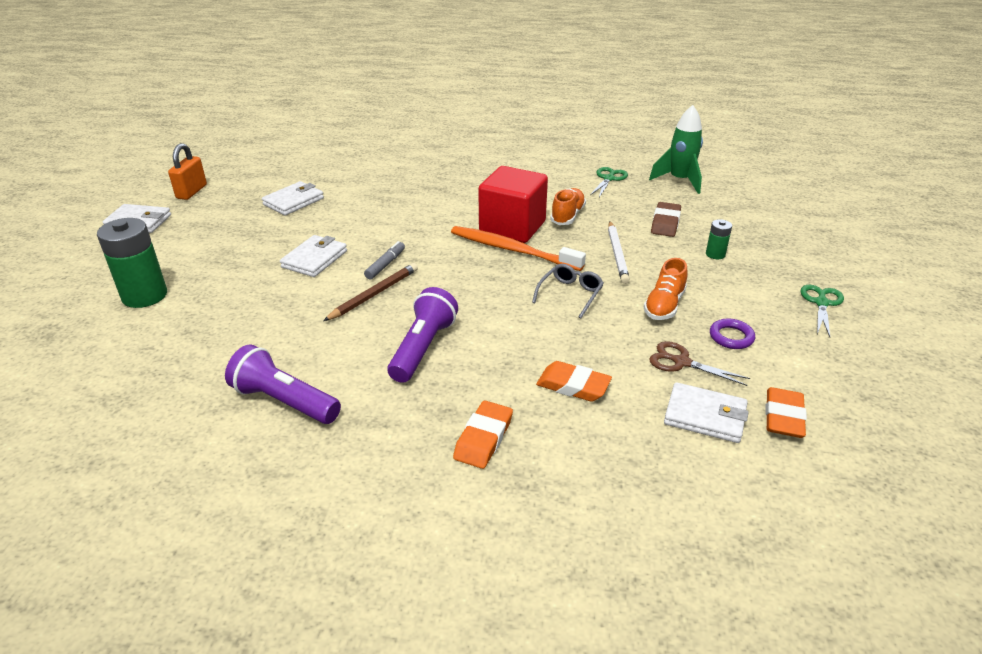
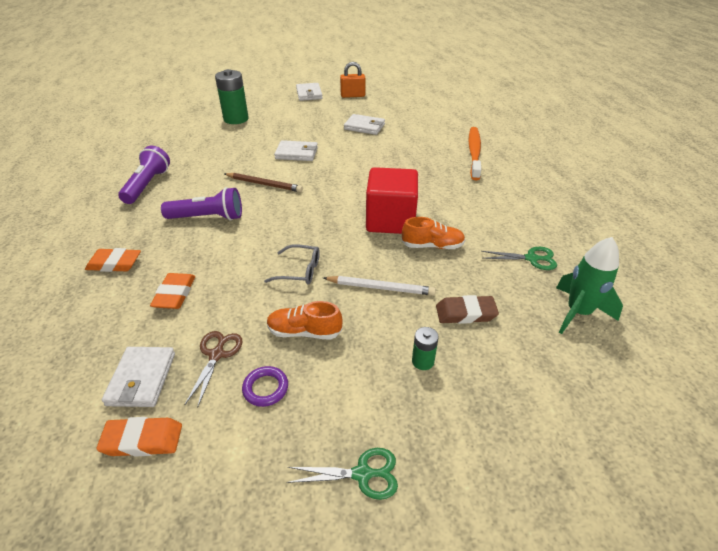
camera: 70 degrees right, 5 degrees up
grey marker [364,241,405,279] -> none
orange toothbrush [451,226,586,271] -> orange toothbrush moved to [468,127,481,180]
white pencil [608,221,630,284] -> white pencil turned 150 degrees counterclockwise [323,276,436,295]

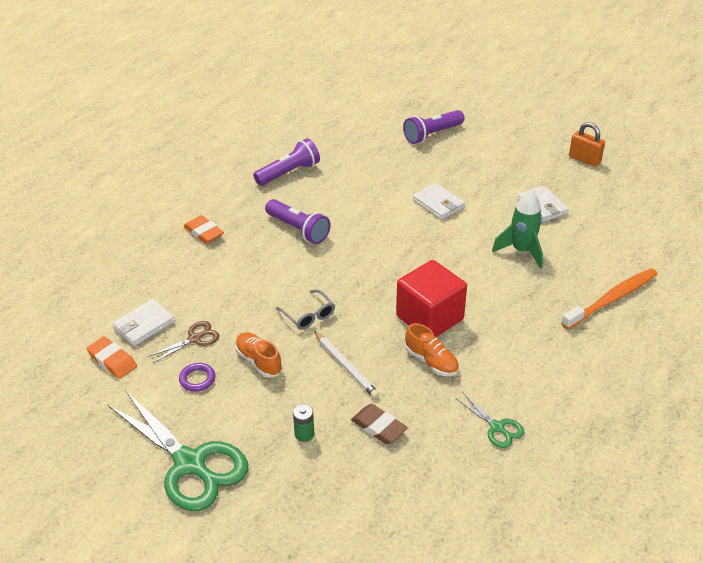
camera: 45 degrees right, 0 degrees up
orange eraser [150,273,195,309] -> none
green battery [215,69,248,124] -> purple flashlight [403,110,465,144]
brown pencil [225,173,303,192] -> none
green scissors [286,448,398,500] -> green scissors [108,391,248,511], size x2.16
white wallet [296,83,323,101] -> none
green rocket [556,237,623,334] -> green rocket moved to [492,190,543,268]

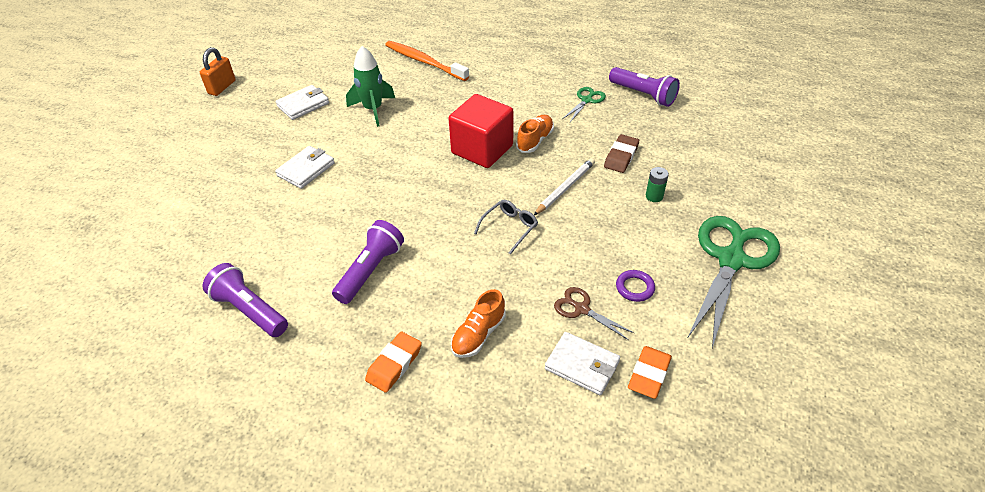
camera: 105 degrees left, 5 degrees up
orange shoe [235,332,282,378] -> orange shoe moved to [451,289,506,358]
purple flashlight [403,110,465,144] -> purple flashlight moved to [609,67,680,107]

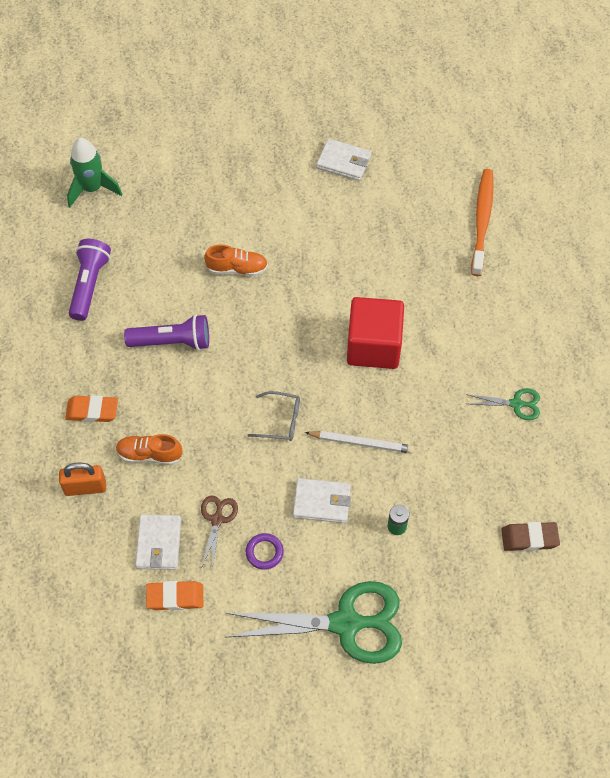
camera: 60 degrees right, 15 degrees up
orange padlock [200,47,236,96] -> orange padlock moved to [59,463,106,496]
white wallet [275,146,335,189] -> white wallet moved to [293,478,351,523]
green rocket [346,46,395,127] -> green rocket moved to [67,138,122,207]
orange shoe [516,115,554,153] -> orange shoe moved to [204,244,268,276]
brown eraser [604,134,639,173] -> brown eraser moved to [501,522,560,551]
purple flashlight [609,67,680,107] -> none

